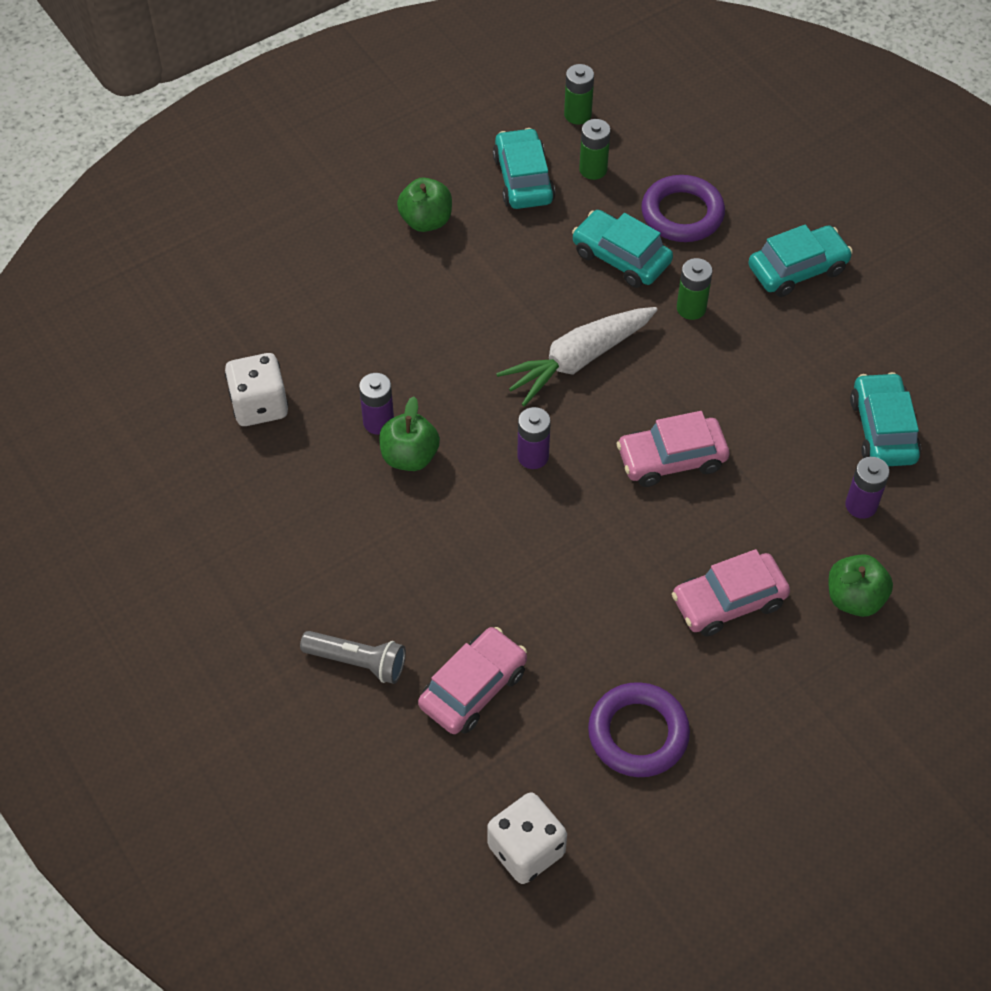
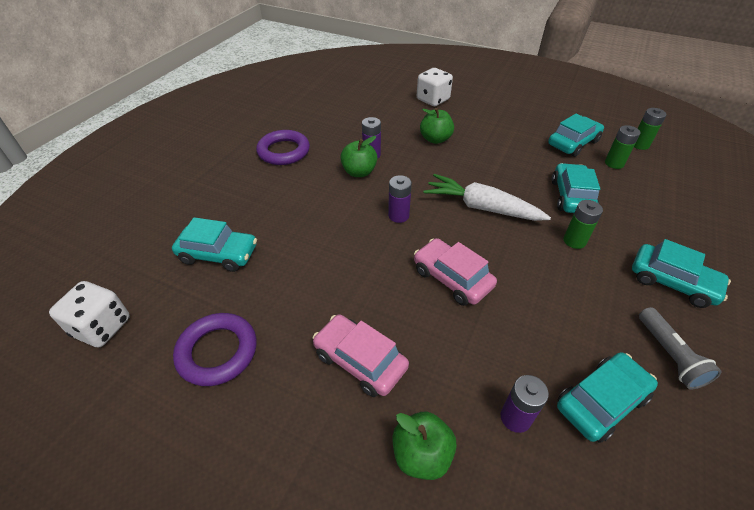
camera: 60 degrees right, 10 degrees down
white dice [225,353,288,426] -> white dice moved to [417,68,453,106]
grey flashlight [300,631,406,684] -> grey flashlight moved to [639,307,722,389]
green apple [397,178,452,232] -> green apple moved to [420,108,454,144]
pink car [418,627,527,734] -> turquoise car [172,217,257,272]
purple ring [641,175,725,242] -> purple ring moved to [256,130,310,165]

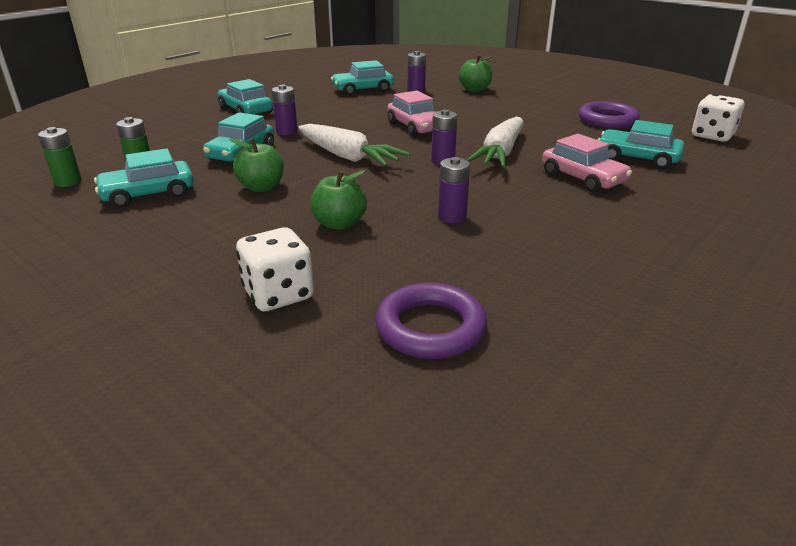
camera: 165 degrees left, 15 degrees down
purple ring [256,130,310,165] -> purple ring moved to [375,283,487,359]
pink car [313,314,409,397] -> pink car moved to [542,134,632,193]
green apple [340,136,377,177] -> green apple moved to [229,138,284,192]
green battery [564,200,603,249] -> purple battery [272,85,298,135]
grey flashlight [639,307,722,389] -> none
none -> white carrot [467,117,524,168]

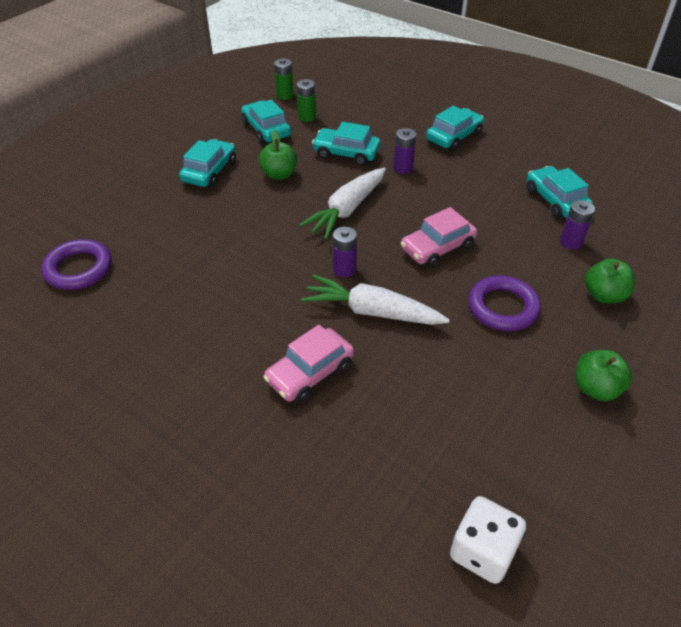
camera: 85 degrees right, 15 degrees up
white dice [236,227,314,311] -> none
green apple [310,170,367,230] -> green apple moved to [576,350,632,401]
purple battery [438,157,470,223] -> none
purple ring [578,101,640,129] -> purple ring moved to [468,276,541,331]
turquoise car [598,120,684,169] -> turquoise car moved to [179,139,236,188]

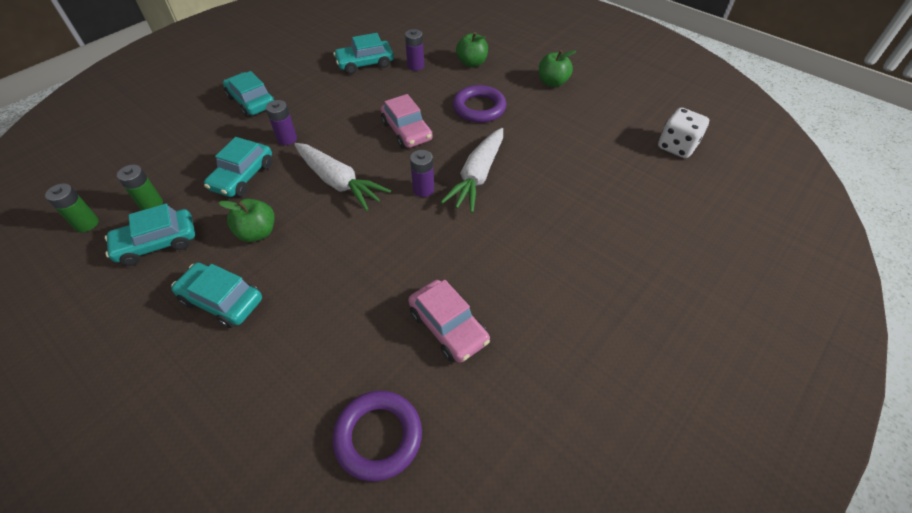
camera: 85 degrees left, 5 degrees up
pink car [263,325,354,403] -> pink car moved to [408,280,490,363]

